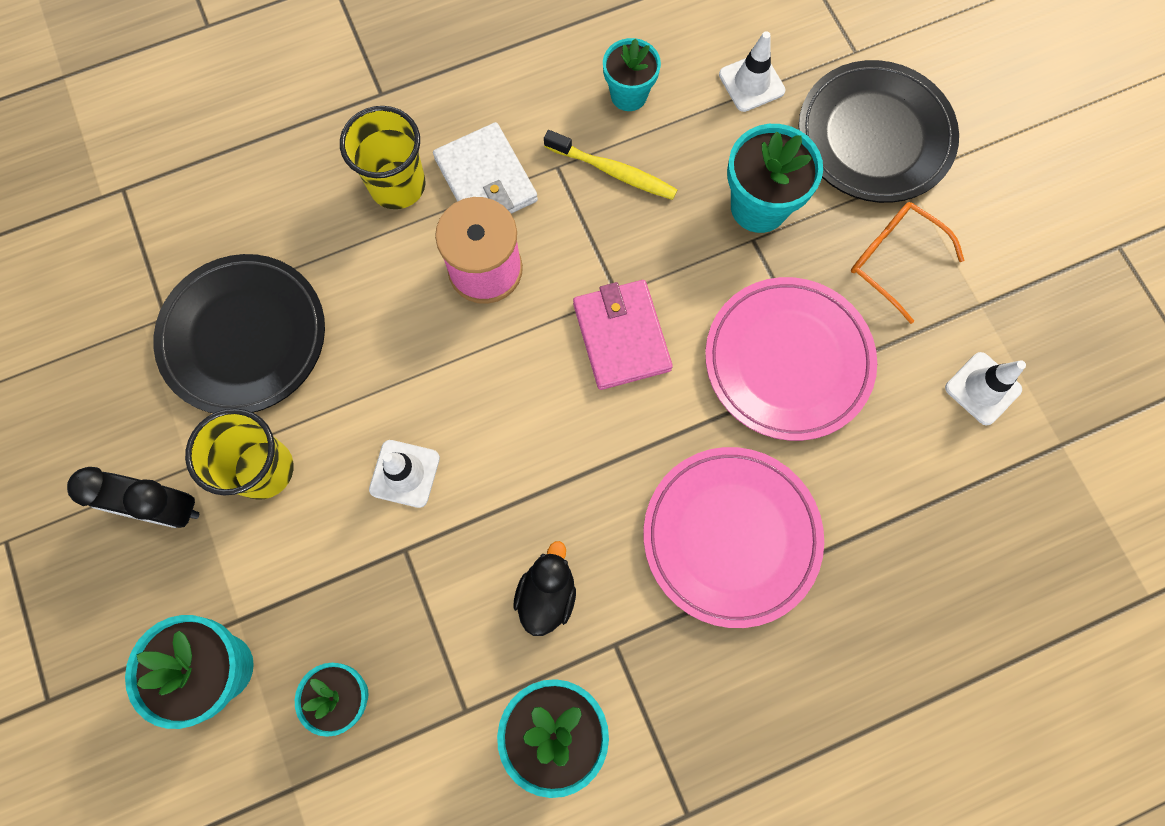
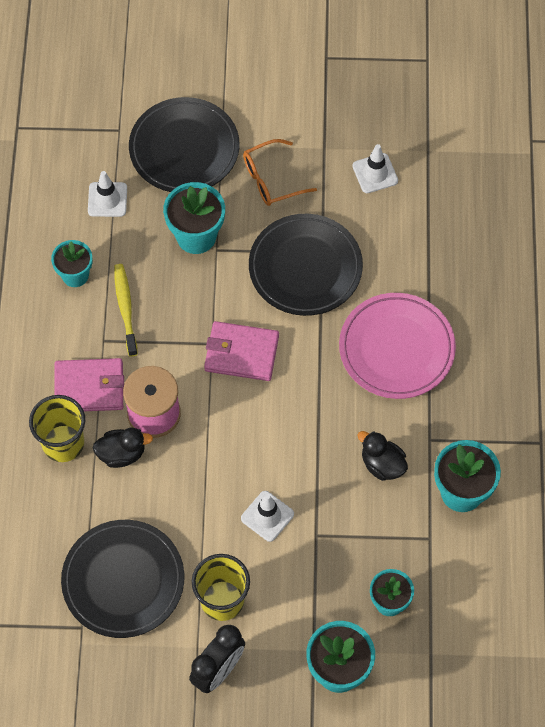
camera: 65 degrees left, 10 degrees down
white wallet [433,122,538,214] -> pink wallet [54,358,124,411]
yellow toothbrush [544,130,678,200] -> yellow toothbrush turned 60 degrees counterclockwise [114,264,138,357]
pink plate [705,277,877,441] -> black plate [249,214,363,316]
none -> black duck [93,428,153,468]

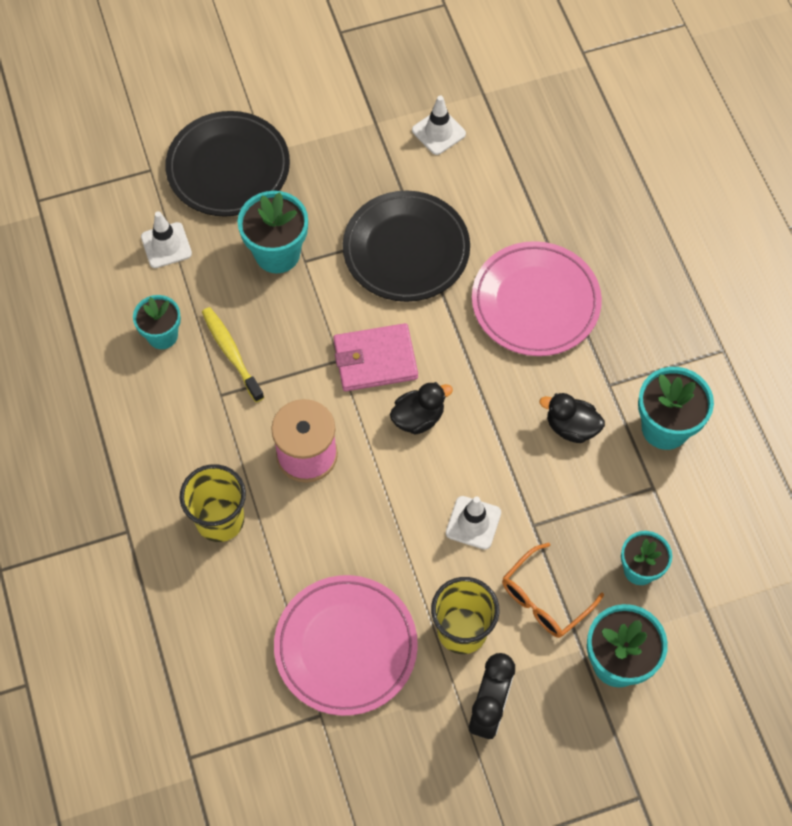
camera: 20 degrees left, 0 degrees up
pink wallet [54,358,124,411] -> none
black plate [61,520,184,638] -> pink plate [274,575,418,716]
black duck [93,428,153,468] -> black duck moved to [390,382,453,435]
orange glasses [243,139,317,206] -> orange glasses moved to [502,543,604,638]

